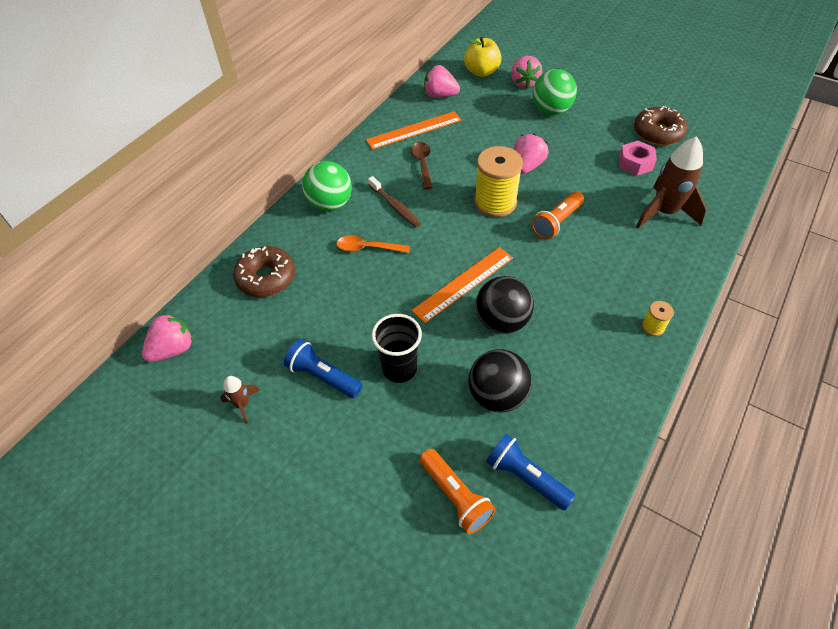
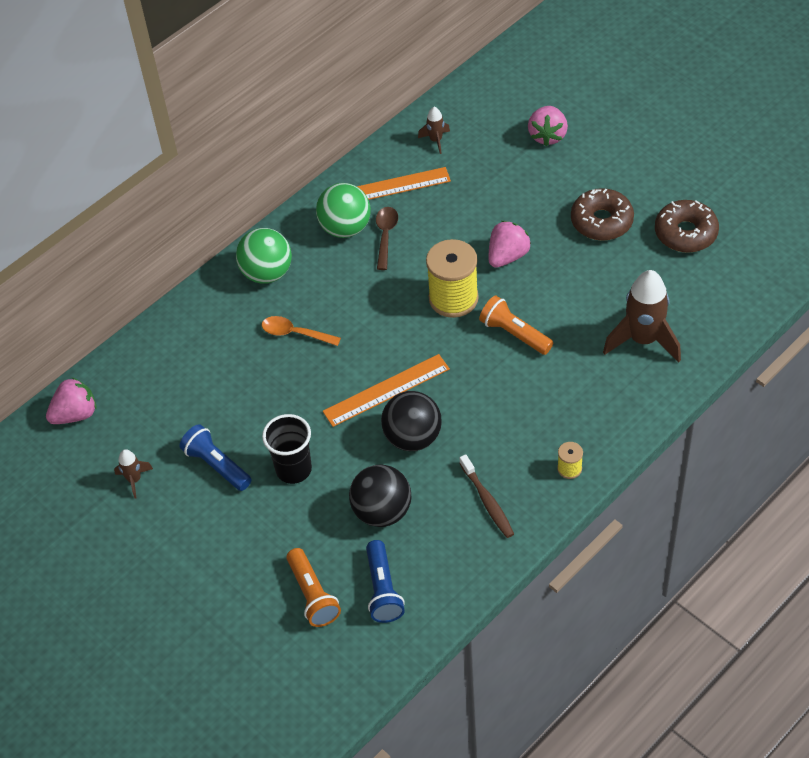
camera: 15 degrees right, 0 degrees up
brown donut [233,246,295,297] -> brown donut moved to [571,188,634,241]
brown toothbrush [368,176,421,227] -> brown toothbrush moved to [460,454,514,538]
pink strawberry [424,65,460,98] -> brown rocket [418,107,450,154]
yellow apple [464,37,502,77] -> none
blue flashlight [486,433,575,510] -> blue flashlight turned 150 degrees counterclockwise [366,540,405,623]
orange flashlight [531,191,584,240] -> orange flashlight turned 75 degrees clockwise [479,296,553,355]
green ball [533,69,577,115] -> green ball moved to [316,183,371,238]
pink nut [619,141,657,176] -> none

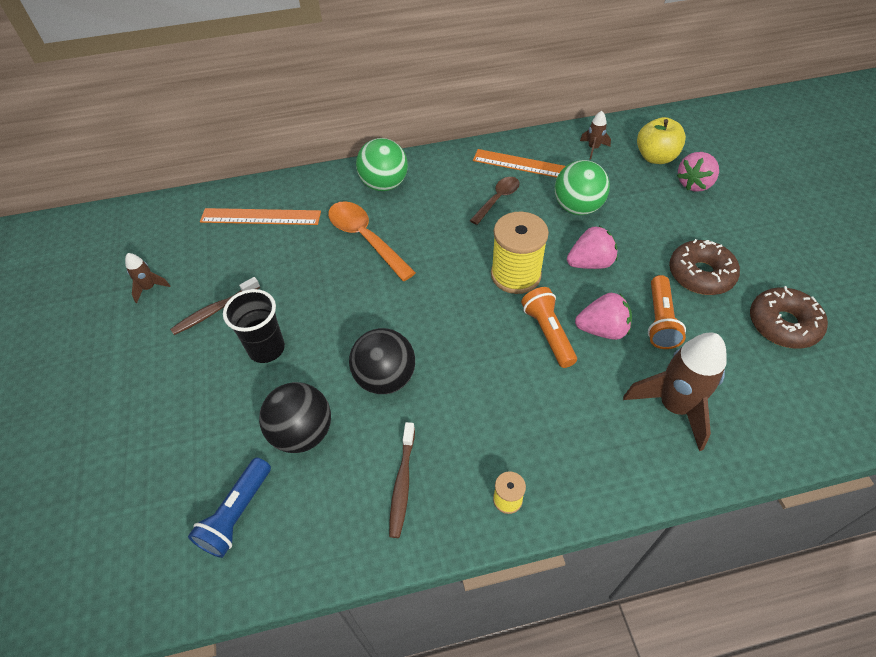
camera: 30 degrees right, 0 degrees up
pink strawberry [46,377,97,424] -> pink strawberry moved to [575,293,632,340]
blue flashlight [179,424,252,491] -> brown toothbrush [170,277,260,335]
orange spoon [261,316,341,346] -> orange spoon [328,201,416,281], size x1.59
orange flashlight [286,548,341,627] -> orange flashlight moved to [648,275,686,349]
green ball [316,183,371,238] -> green ball moved to [554,160,610,215]
orange ruler [323,354,450,427] -> orange ruler moved to [200,208,321,225]
none -> yellow apple [637,117,686,164]

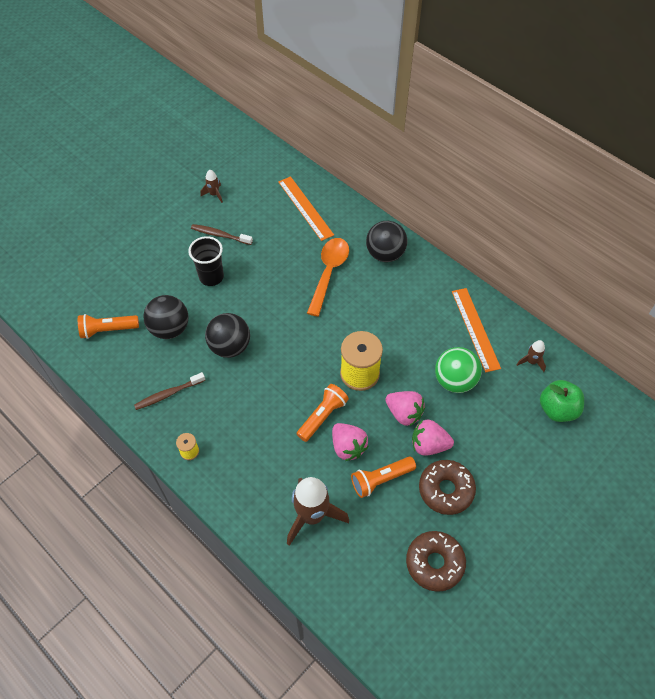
camera: 55 degrees right, 5 degrees up
blue flashlight [188,458,271,558] -> orange flashlight [78,314,139,339]
green ball [356,138,408,191] -> black ball [366,221,407,262]
brown spoon [470,177,520,225] -> none
yellow apple [637,117,686,164] -> green apple [540,380,584,422]
pink strawberry [677,152,719,191] -> pink strawberry moved to [412,420,454,456]

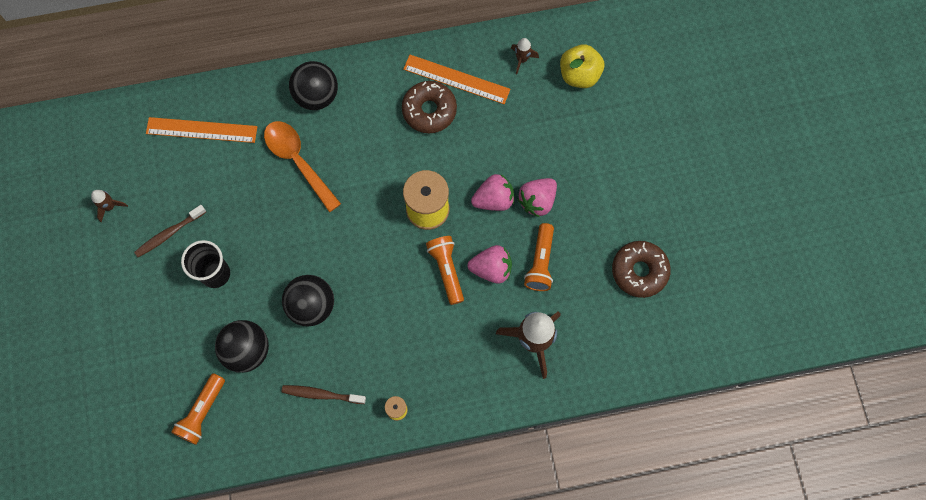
camera: 55 degrees left, 15 degrees up
brown toothbrush [134,372,205,410] -> brown toothbrush turned 90 degrees clockwise [282,385,366,404]
brown donut [419,460,476,515] -> brown donut moved to [402,81,457,133]
green ball [435,347,482,393] -> none
green apple [540,380,584,422] -> yellow apple [560,44,604,88]

